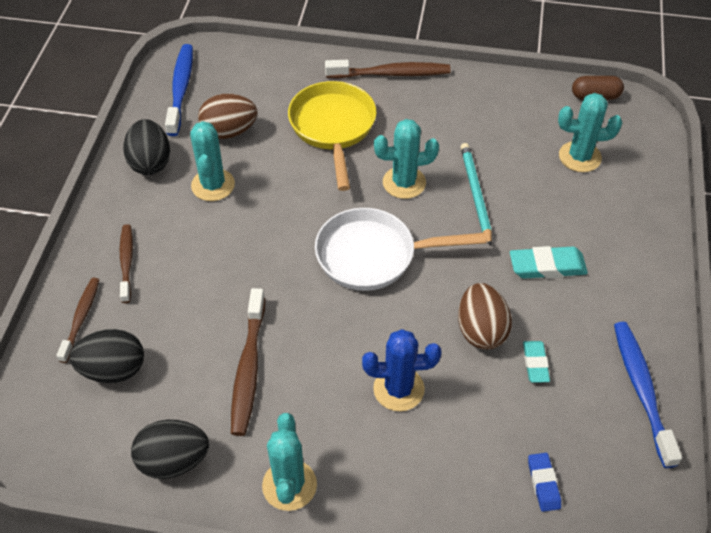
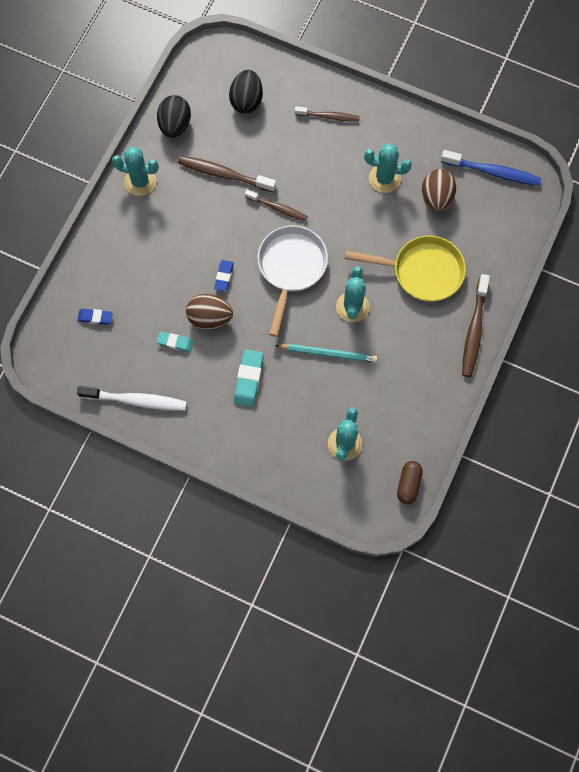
camera: 105 degrees right, 20 degrees up
brown toothbrush [56,278,99,363] -> brown toothbrush moved to [245,190,308,221]
black egg [123,119,170,175] -> none
blue cactus [362,329,442,411] -> none
blue toothbrush [614,322,682,468] -> white toothbrush [77,386,187,411]
none -> blue eraser [214,260,234,291]

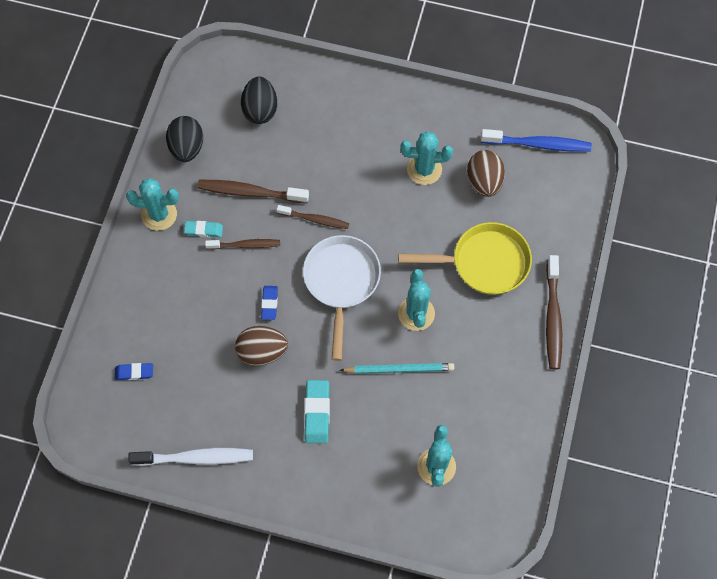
camera: 10 degrees left, 5 degrees down
turquoise eraser [157,332,194,352] -> turquoise eraser moved to [184,221,223,237]
brown toothbrush [295,106,360,122] -> brown toothbrush moved to [205,239,280,250]
brown capsule [397,461,423,504] -> none

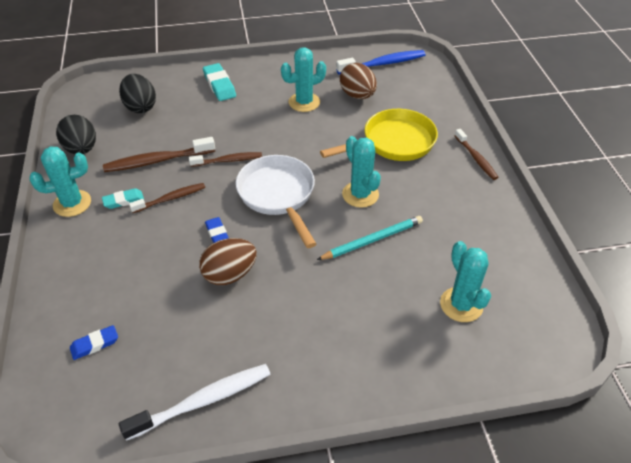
camera: 25 degrees left, 20 degrees down
turquoise eraser [305,380,330,443] -> turquoise eraser moved to [203,63,236,101]
brown toothbrush [546,255,562,369] -> brown toothbrush [455,129,499,180], size x0.65

